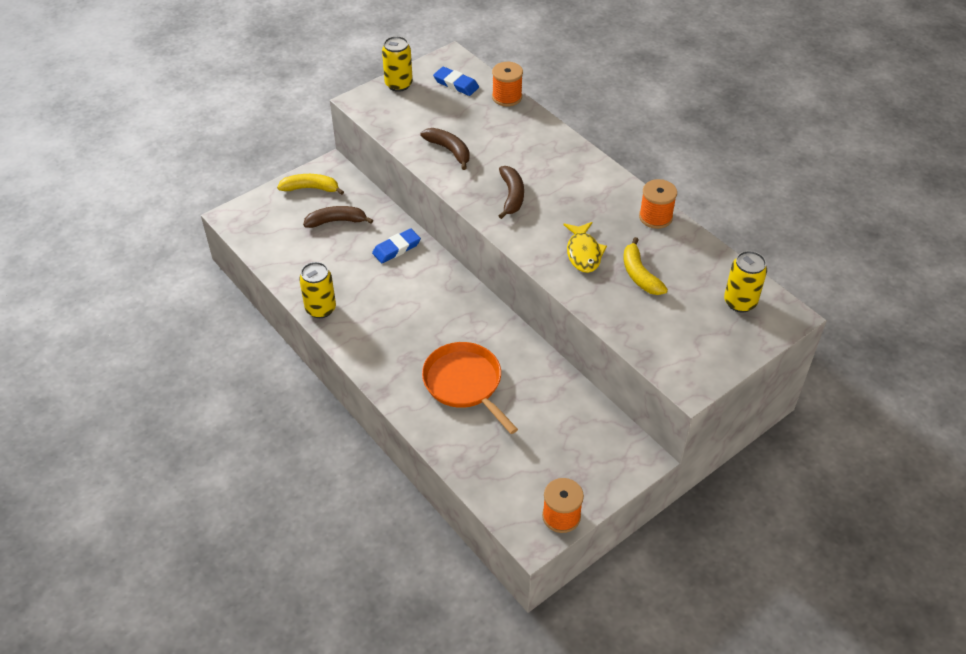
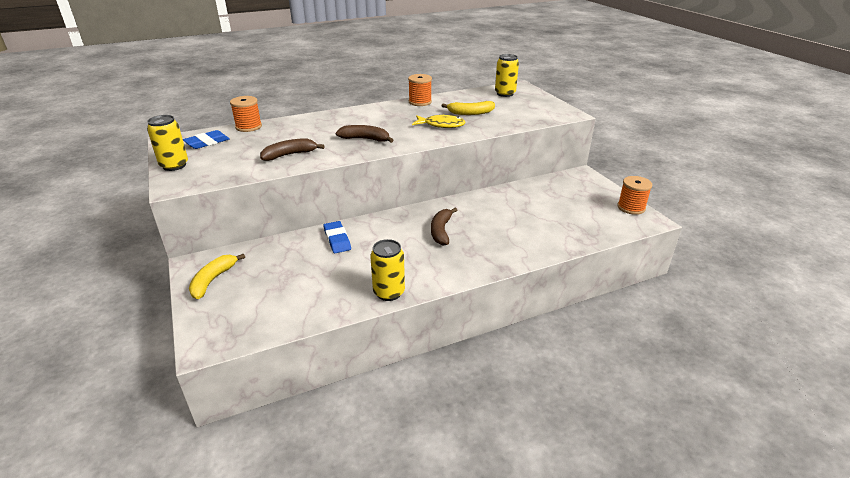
camera: 75 degrees left, 15 degrees down
brown banana [303,206,373,228] -> brown banana moved to [431,208,457,246]
orange pan [422,342,518,434] -> none

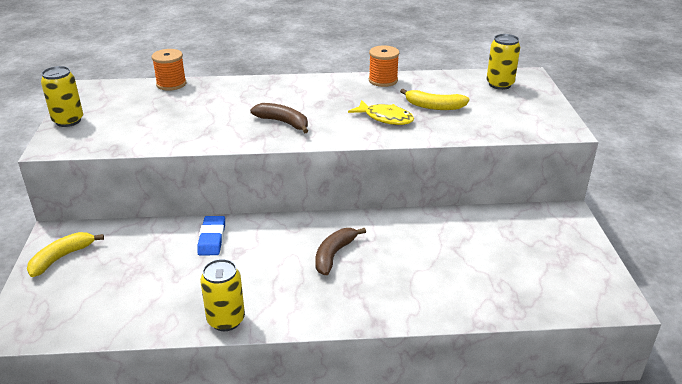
camera: 20 degrees right, 0 degrees up
blue eraser [183,130,230,149] -> none
brown banana [260,138,325,161] -> none
orange spool [617,176,652,215] -> none

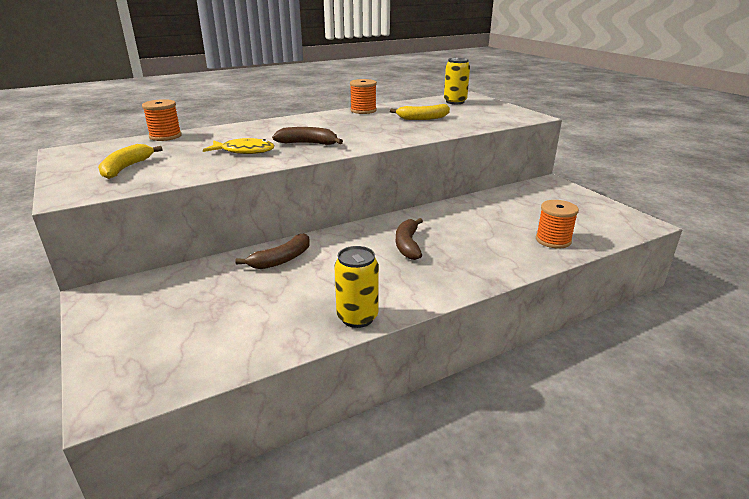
camera: 25 degrees left, 5 degrees down
yellow banana [27,232,104,277] -> yellow banana moved to [98,144,163,179]
yellow can [41,66,83,127] -> none
blue eraser [197,216,225,255] -> brown banana [235,233,310,269]
yellow fish [348,100,414,125] -> yellow fish moved to [203,138,274,154]
none -> orange spool [536,200,579,249]

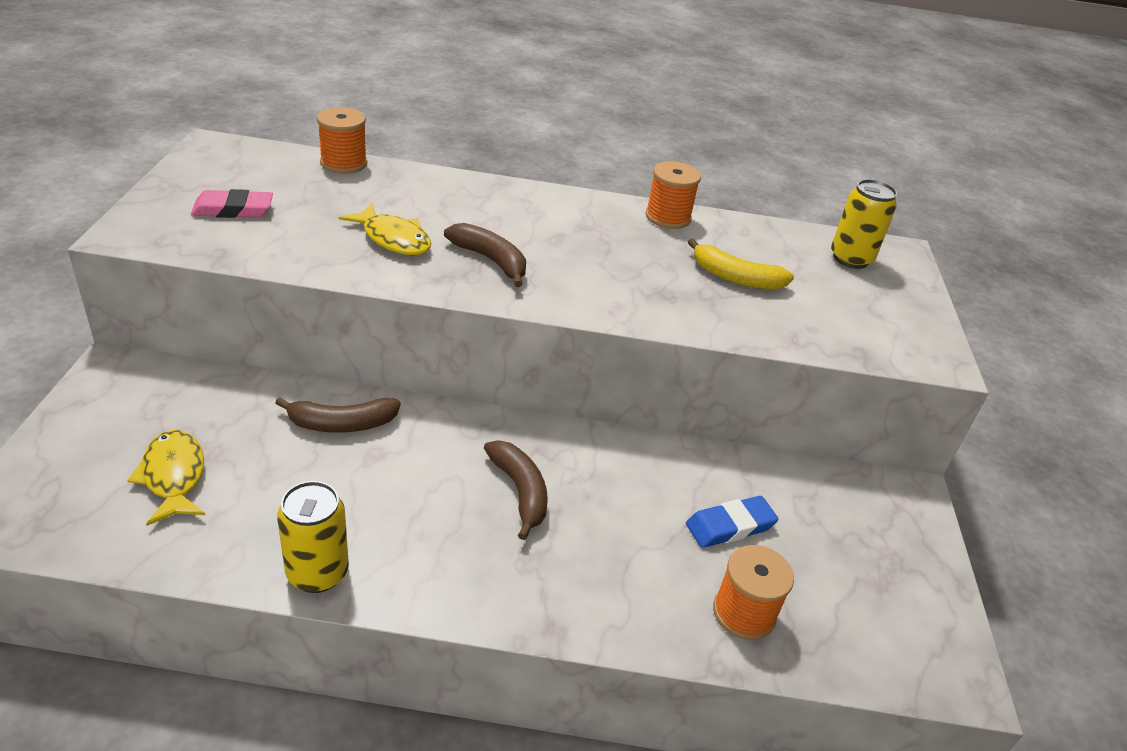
camera: 30 degrees right, 10 degrees up
yellow banana [98,144,163,179] -> pink eraser [191,189,273,218]
brown banana [396,218,423,260] -> brown banana turned 120 degrees clockwise [484,440,548,540]
none -> yellow fish [127,430,205,526]
none -> blue eraser [686,496,779,548]

